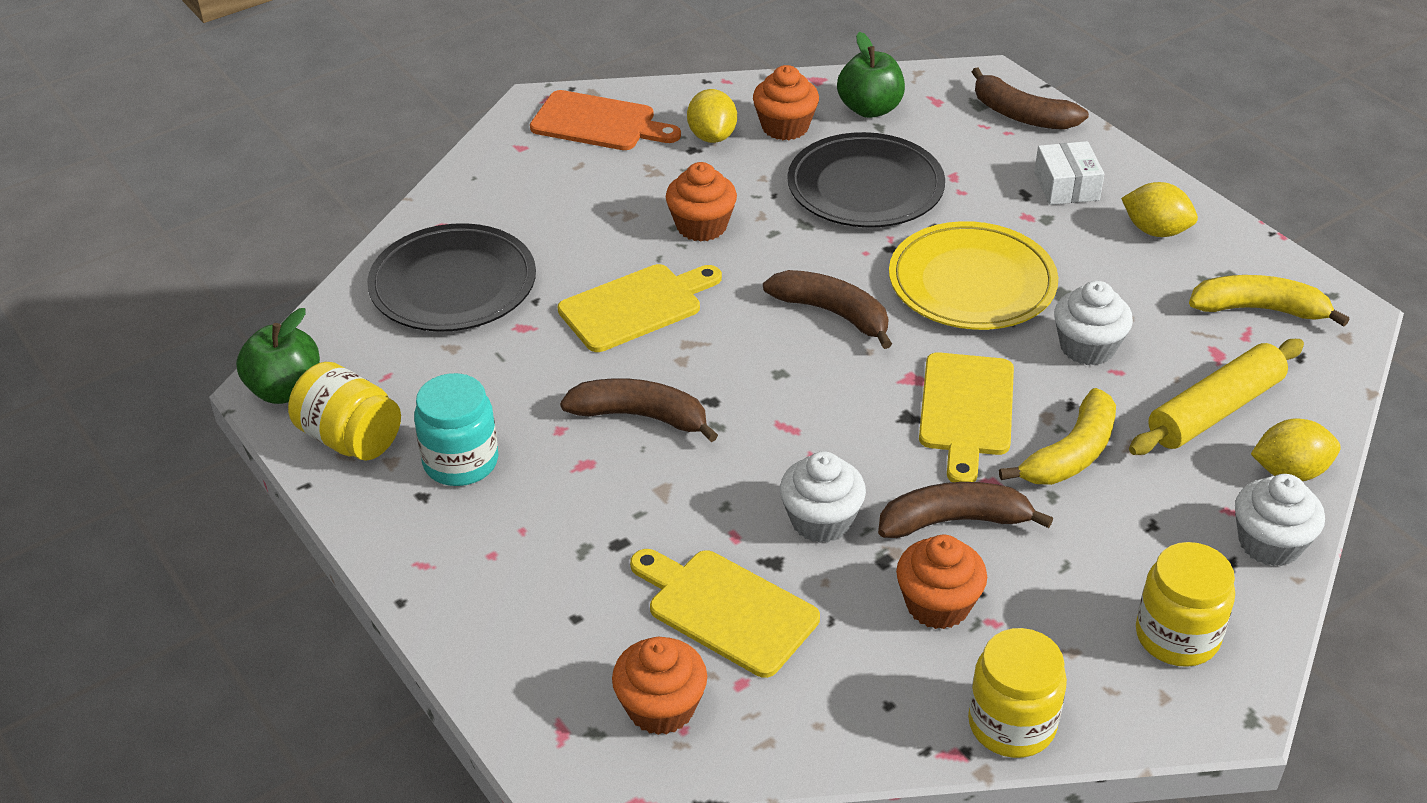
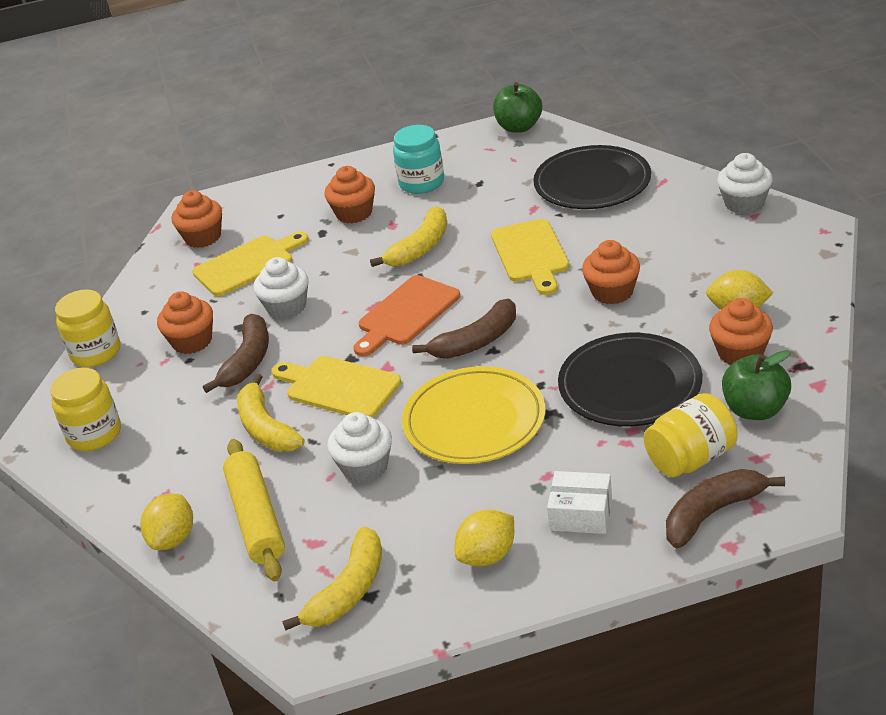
camera: 115 degrees right, 5 degrees down
yellow jar [288,362,401,461] -> yellow jar moved to [644,393,738,477]
orange cutting board [530,90,681,150] -> orange cutting board moved to [353,275,460,356]
brown banana [560,378,718,442] -> yellow banana [370,206,447,267]
white cupcake [1235,474,1325,566] -> white cupcake moved to [717,153,773,214]
none -> orange cupcake [324,166,375,223]

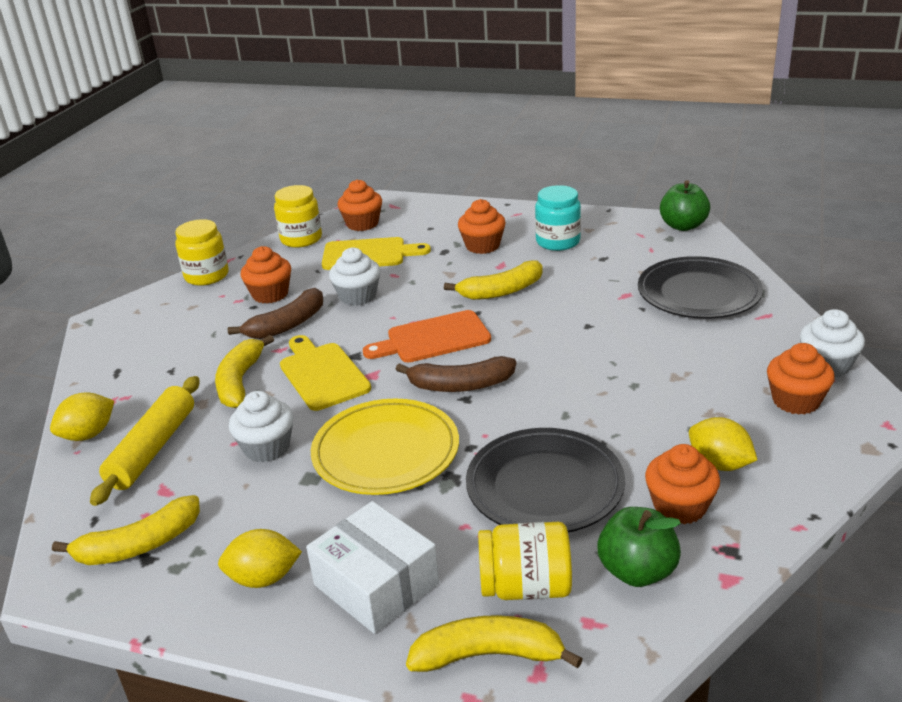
camera: 30 degrees right, 5 degrees down
yellow jar [50,368,121,451] -> yellow jar moved to [274,185,322,248]
yellow cutting board [491,219,569,295] -> none
white box [547,471,612,534] -> white box [306,501,439,634], size x1.51
orange cupcake [582,240,640,304] -> orange cupcake moved to [767,343,835,415]
brown banana [666,469,785,548] -> yellow banana [406,615,583,672]

